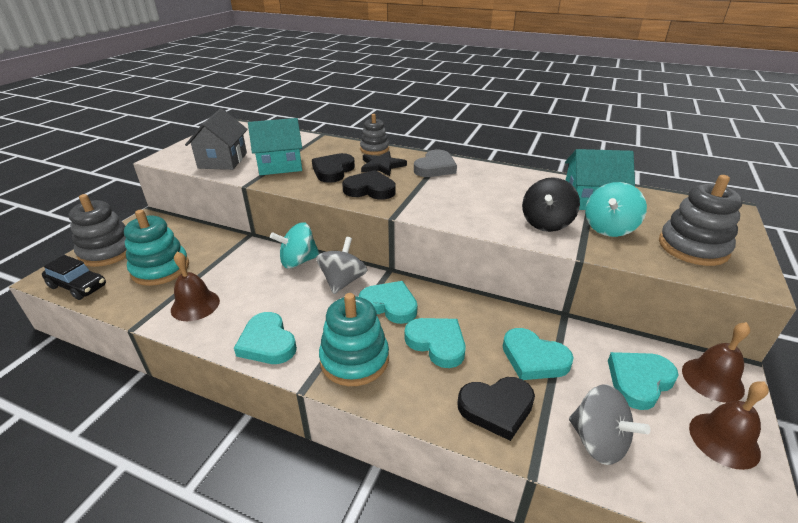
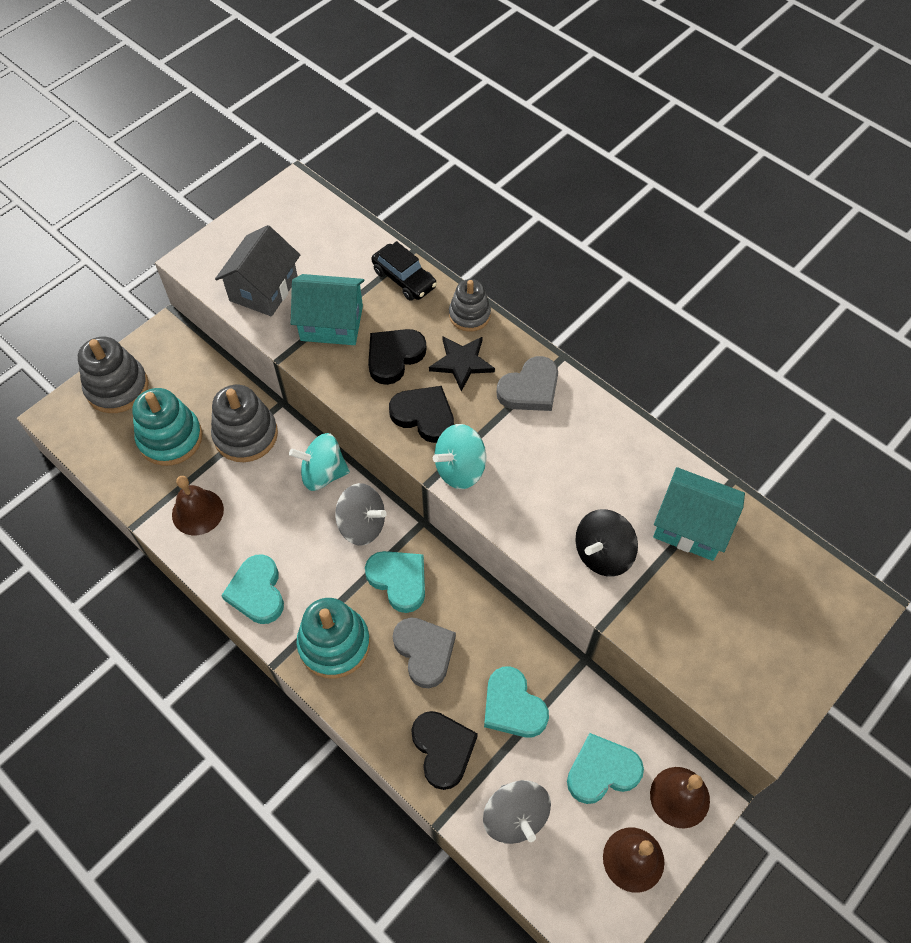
camera: 20 degrees right, 25 degrees up
black car [42,255,106,300] -> black car moved to [371,241,437,301]
grey spinning top [316,237,367,294] -> grey spinning top turned 75 degrees clockwise [335,483,387,546]
turquoise heart [404,318,466,368] -> grey heart [393,617,456,688]
black heart [457,377,535,441] -> black heart turned 120 degrees counterclockwise [411,711,478,790]
turquoise spinning top [585,182,647,237] -> turquoise spinning top moved to [433,424,486,489]
grey stacking toy [659,175,743,266] -> grey stacking toy moved to [211,385,278,462]

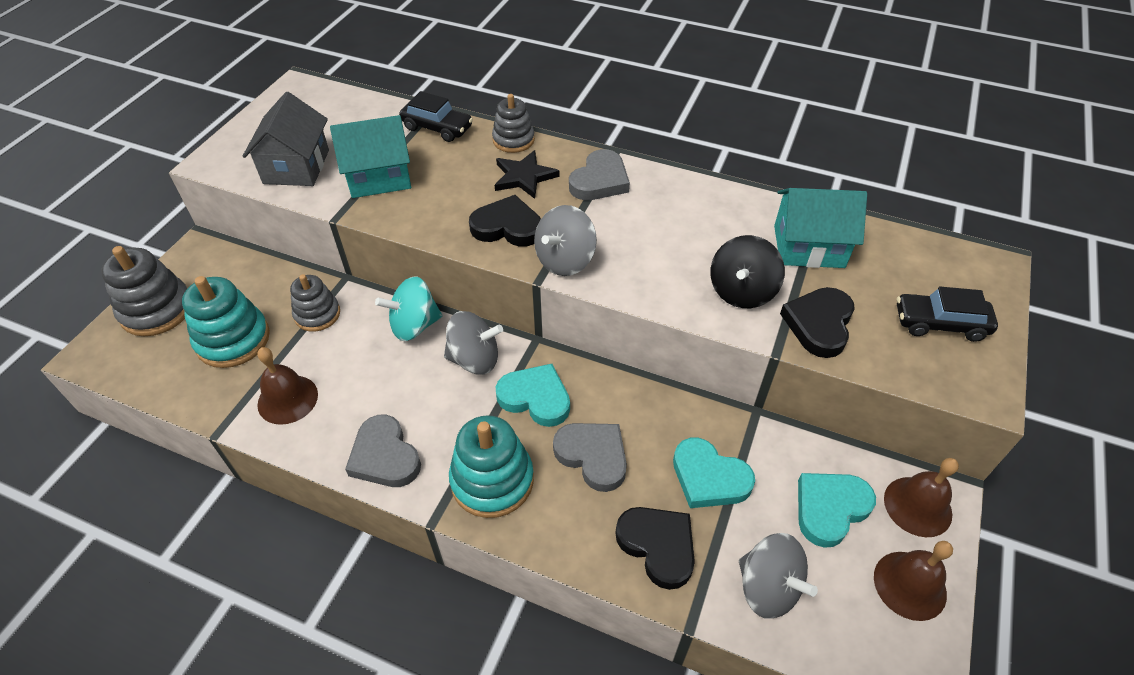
camera: 20 degrees left, 10 degrees down
grey stacking toy [211,385,278,462] -> grey stacking toy [290,274,340,332], size x0.65
turquoise heart [221,554,284,624] -> grey heart [345,415,421,487]
black heart [368,329,426,385] -> black heart moved to [780,287,855,358]
turquoise spinning top [433,424,486,489] -> grey spinning top [534,205,597,276]
none -> black car [897,287,998,342]

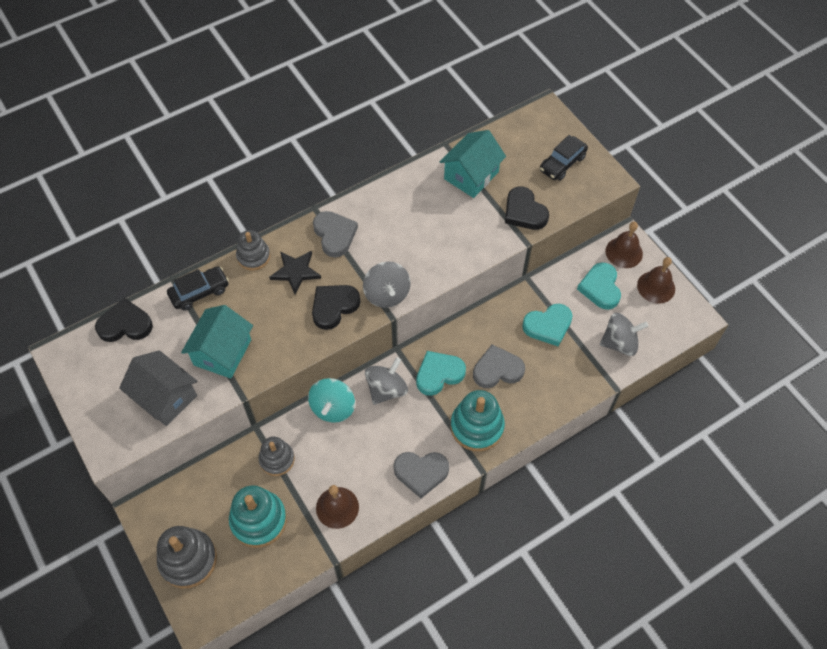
camera: 55 degrees left, 10 degrees up
black heart [615,507,695,590] -> black heart moved to [95,298,153,342]
black spinning top [710,235,785,308] -> none

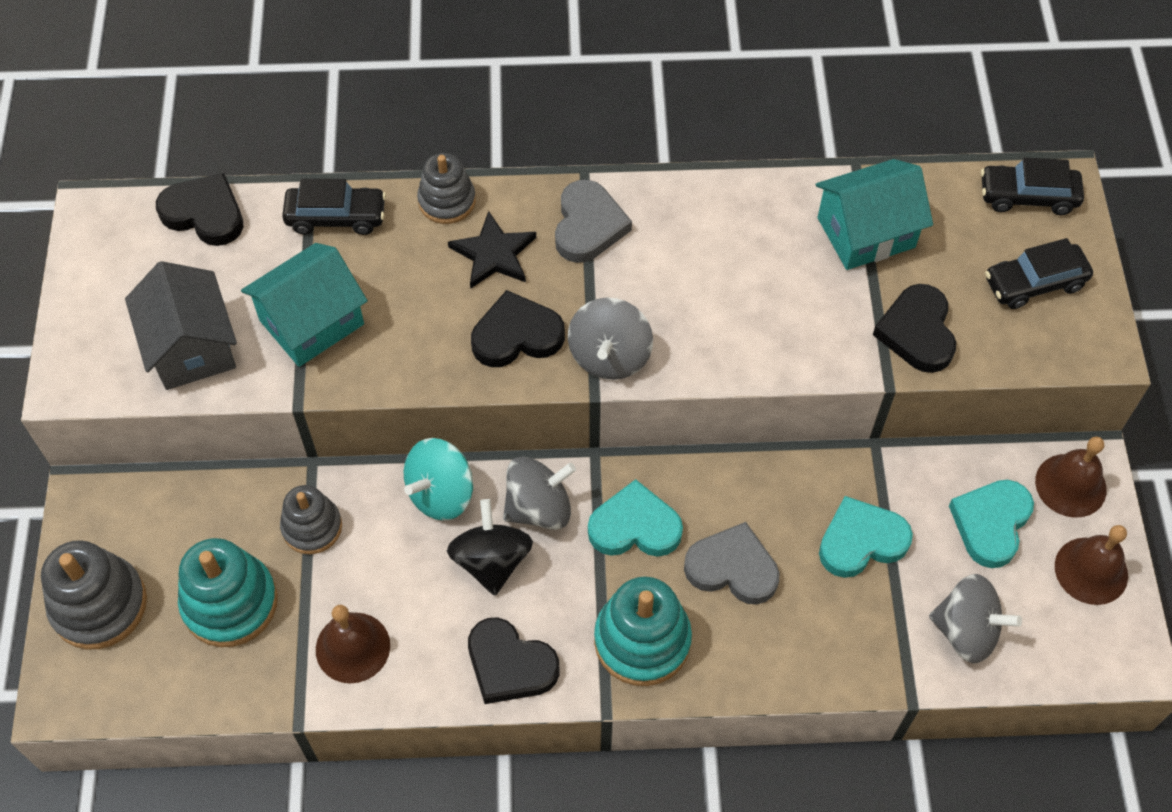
camera: 30 degrees right, 0 degrees up
grey heart [394,452,449,498] -> black heart [468,617,560,704]
turquoise heart [522,304,573,347] -> turquoise heart turned 150 degrees clockwise [819,496,913,578]
none -> black spinning top [446,499,533,596]
none -> black car [981,158,1084,215]

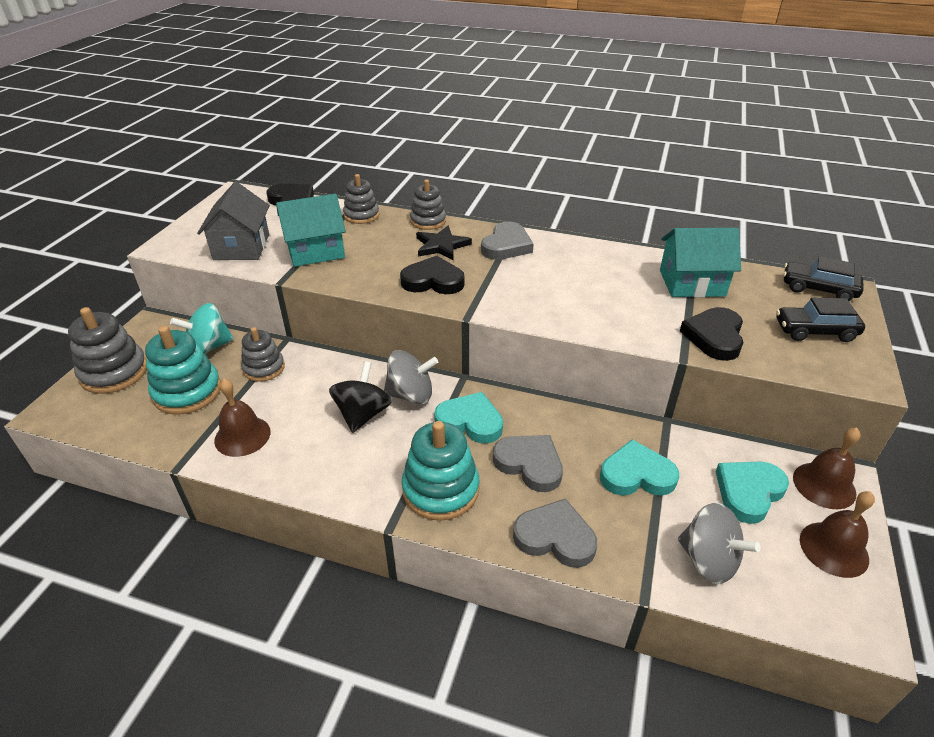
camera: 20 degrees right, 20 degrees down
black car [282,179,386,235] -> grey stacking toy [343,174,379,224]
turquoise spinning top [404,438,473,521] -> turquoise spinning top moved to [170,303,234,354]
black heart [468,617,560,704] -> none
grey spinning top [568,298,653,380] -> none
none -> grey heart [513,498,597,568]

